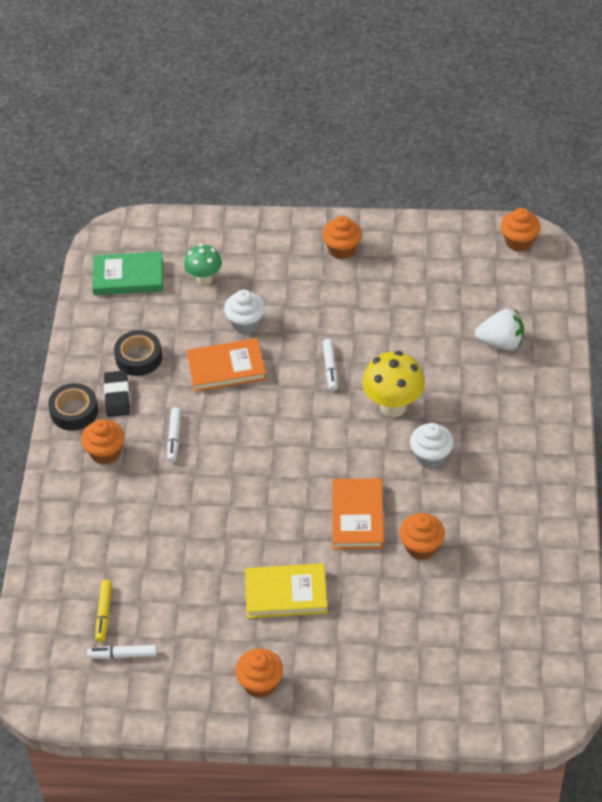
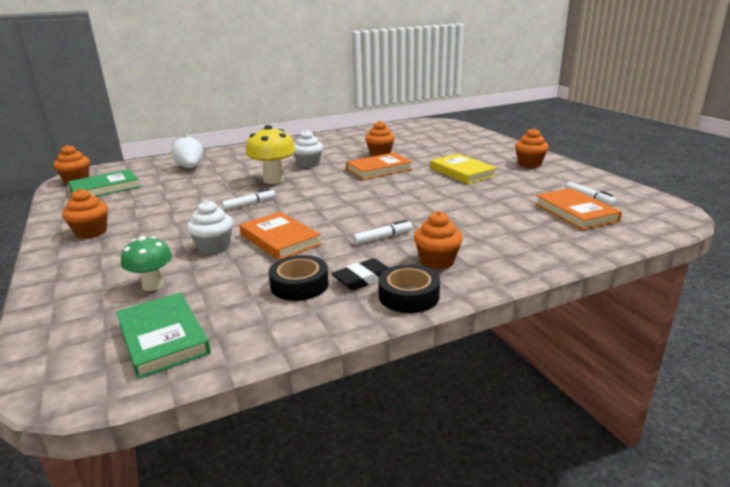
camera: 120 degrees left, 25 degrees down
yellow marker [96,580,112,642] -> orange book [535,188,622,230]
none -> green book [68,169,140,197]

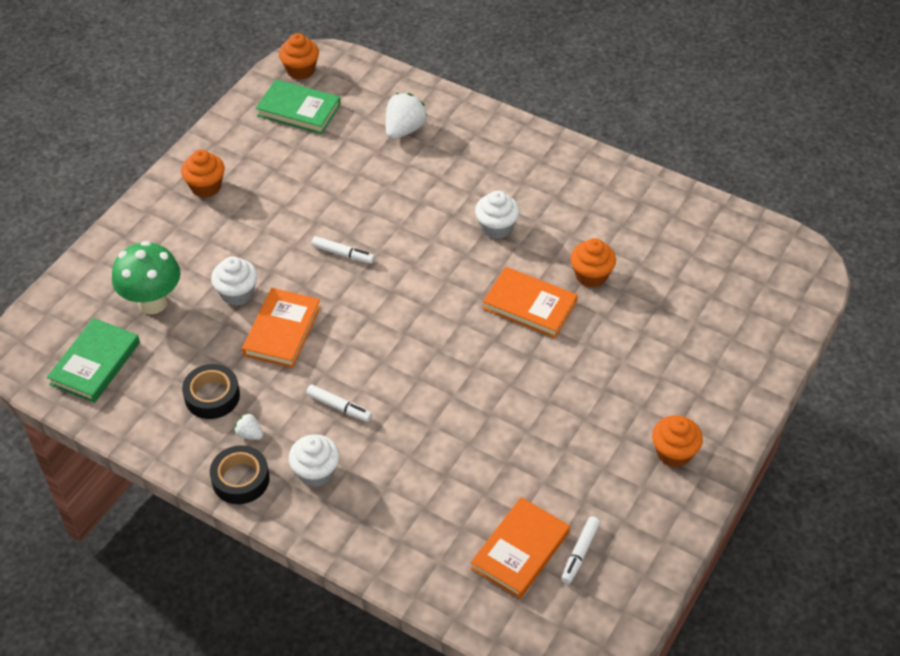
camera: 55 degrees right, 25 degrees up
green mushroom [121,236,172,291] -> green mushroom [112,241,181,314], size x1.54
yellow mushroom [246,125,296,184] -> none
black eraser [332,258,389,290] -> white strawberry [234,413,263,440]
orange cupcake [414,211,463,269] -> white cupcake [289,434,340,487]
yellow book [430,154,497,184] -> none

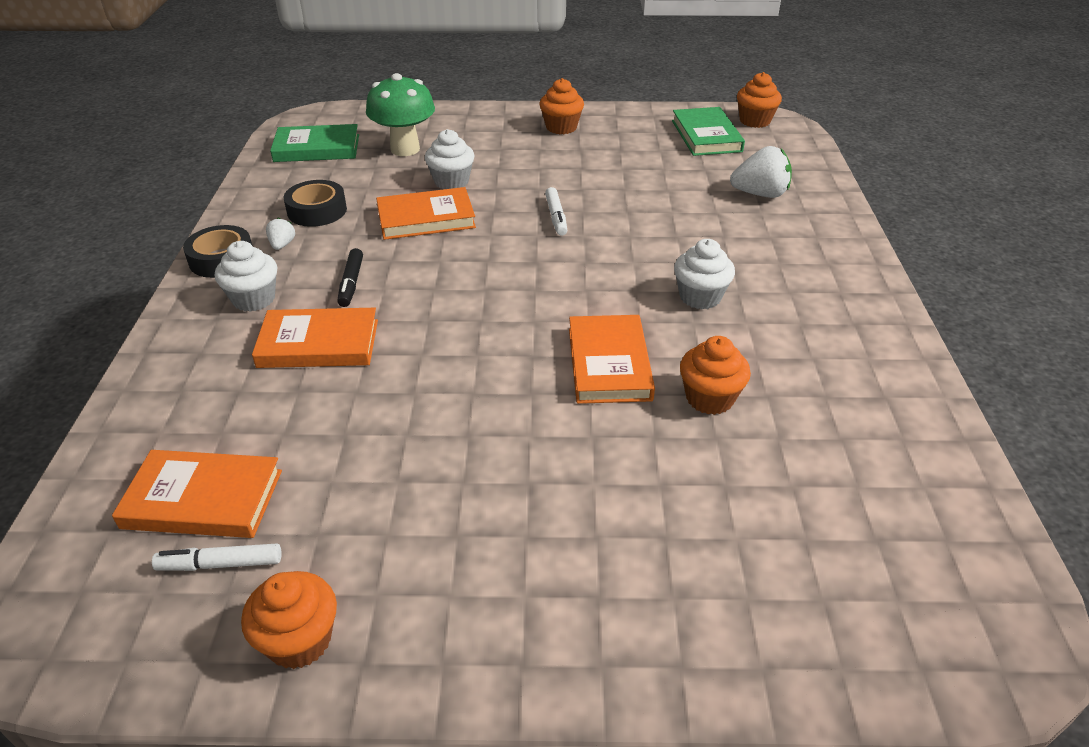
camera: 60 degrees right, 10 degrees down
white marker [306,385,372,422] -> black marker [337,248,363,307]
orange cupcake [652,415,703,467] -> orange cupcake moved to [241,571,337,669]
none -> orange book [252,308,378,368]

